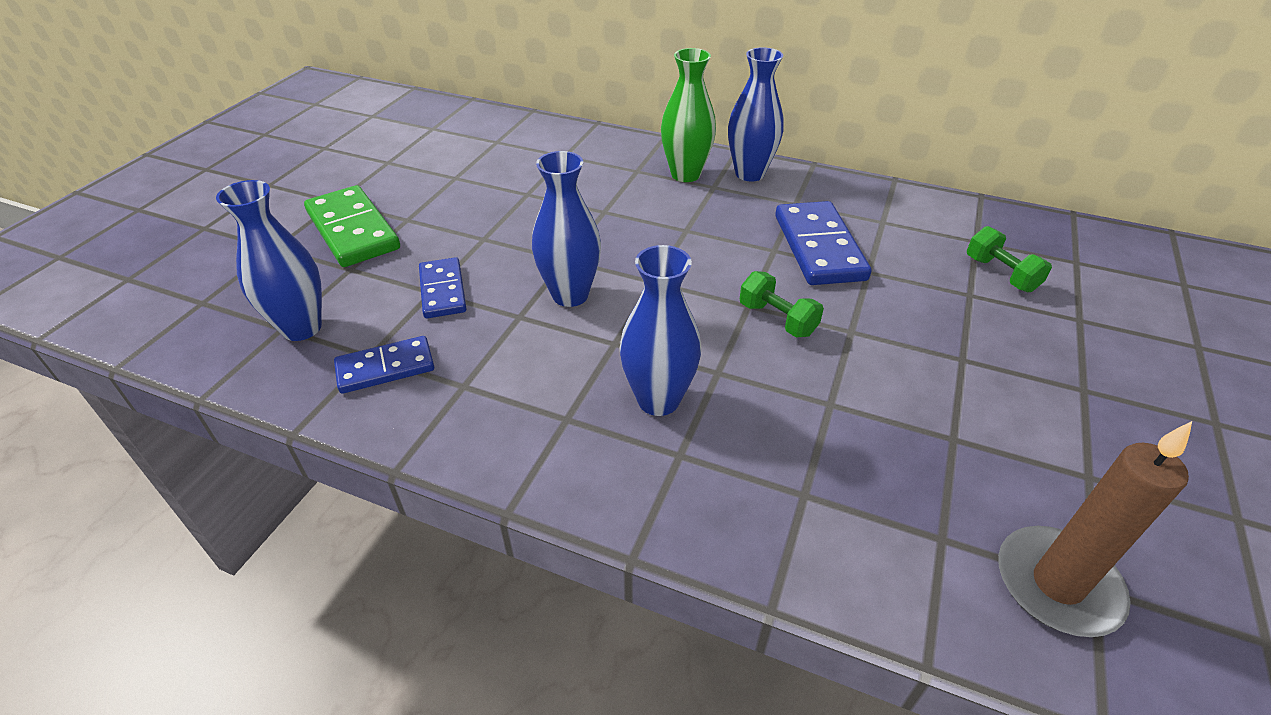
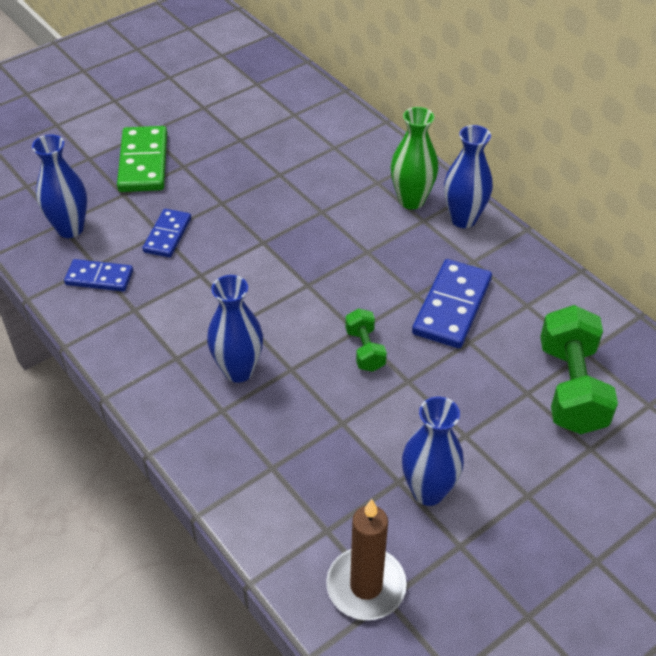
camera: 30 degrees right, 5 degrees up
blue vase [532,151,601,307] -> blue vase moved to [402,397,464,506]
green dumbbell [967,226,1052,292] -> green dumbbell [540,305,618,434], size x1.91

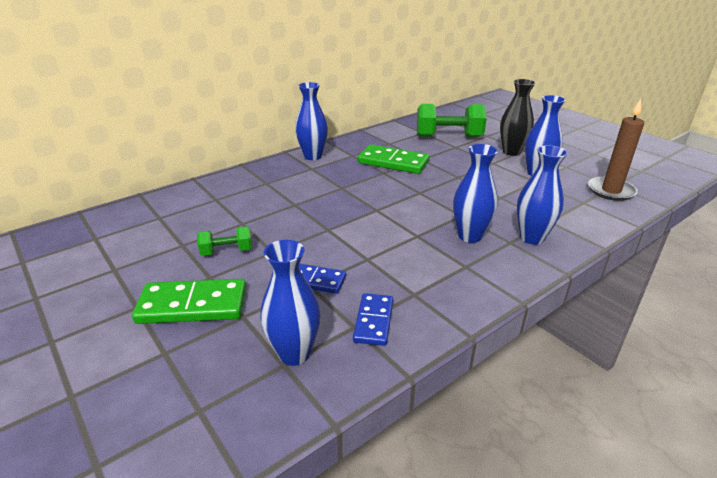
camera: 90 degrees left, 15 degrees down
green dumbbell [345,308,387,372] -> green dumbbell moved to [197,226,252,256]
green vase [391,107,438,209] -> none
blue domino [412,259,492,348] -> green domino [358,144,430,174]
none -> black vase [500,79,535,156]
none -> blue vase [517,145,568,245]

